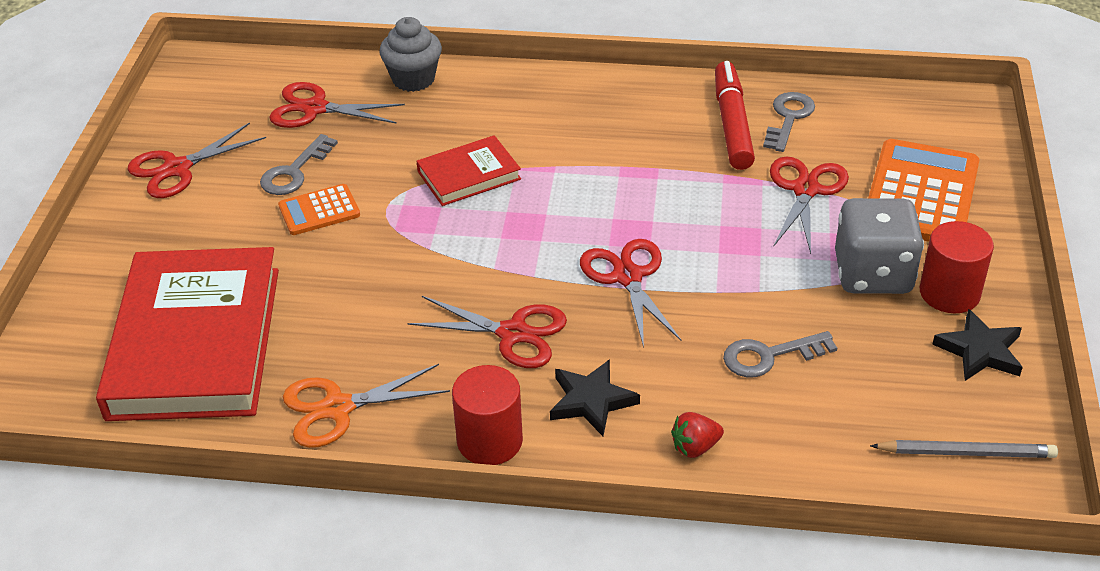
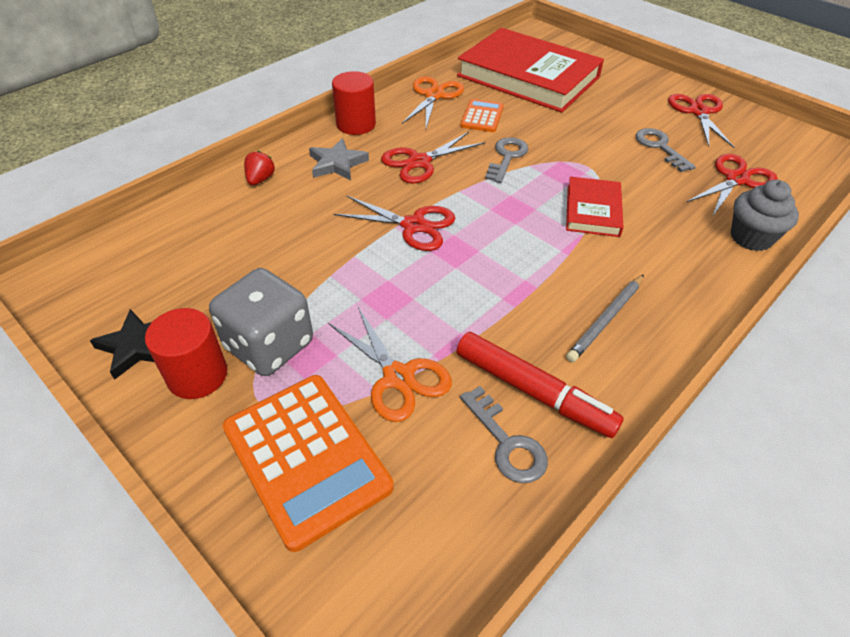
camera: 125 degrees right, 5 degrees up
orange calculator [278,184,360,235] -> orange calculator moved to [460,99,504,132]
black star [550,359,640,436] -> grey star [309,138,369,181]
grey key [723,331,837,377] -> grey key moved to [485,137,528,183]
red scissors [770,156,849,254] -> orange scissors [328,307,452,422]
grey pencil [870,440,1058,458] -> grey pencil moved to [566,274,644,362]

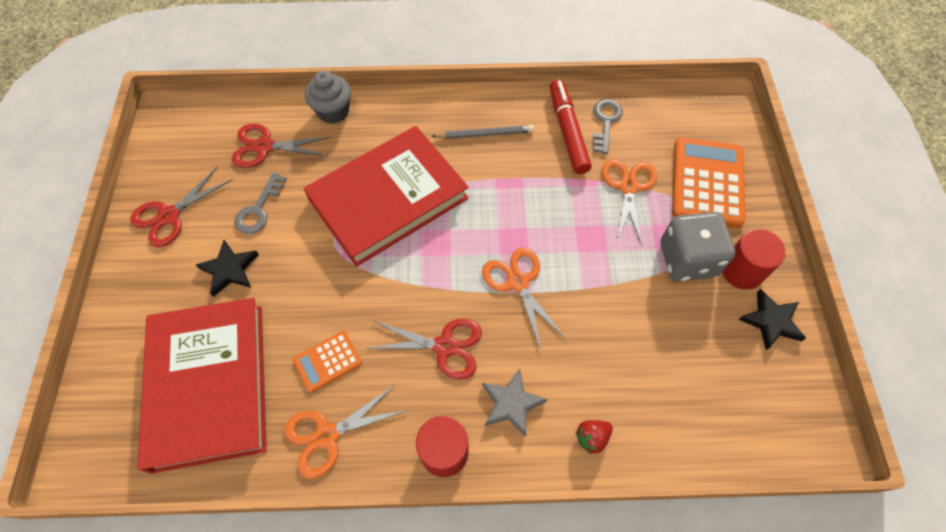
camera: 135 degrees left, 15 degrees up
red scissors [334,195,456,251] -> orange scissors [482,248,566,349]
grey key [485,137,528,183] -> none
red book [566,177,624,237] -> red book [304,126,469,267], size x2.08
none -> black star [196,240,259,297]

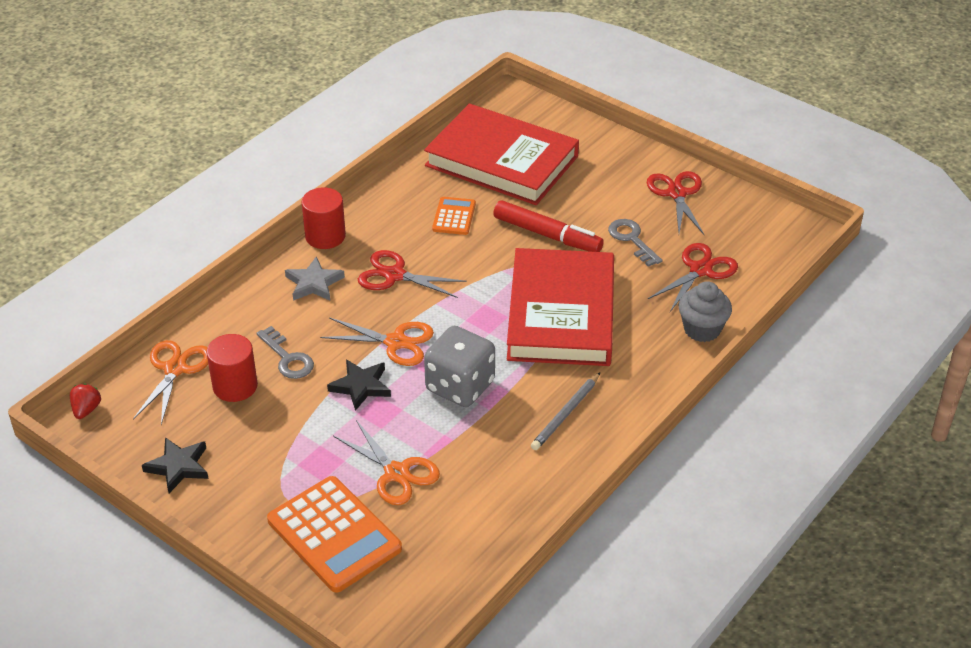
camera: 130 degrees right, 20 degrees down
black star [196,240,259,297] -> black star moved to [327,359,391,411]
orange scissors [284,384,408,479] -> orange scissors moved to [133,340,208,425]
red scissors [369,319,482,380] -> red scissors turned 60 degrees clockwise [358,250,467,298]
red marker [550,80,592,174] -> red marker moved to [493,200,604,252]
red strawberry [576,420,613,454] -> red strawberry moved to [70,383,101,419]
grey key [593,99,623,154] -> grey key moved to [256,326,314,379]
grey dice [661,212,735,281] -> grey dice moved to [424,326,495,407]
red cylinder [722,229,786,289] -> red cylinder moved to [207,334,258,402]

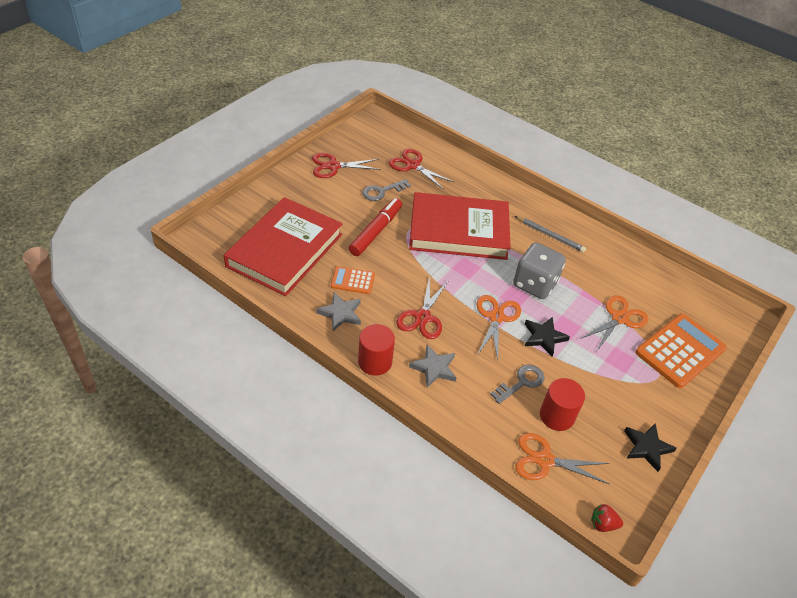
camera: 95 degrees left, 5 degrees up
grey cupcake [679,281,732,342] -> none
none -> grey star [316,292,361,331]

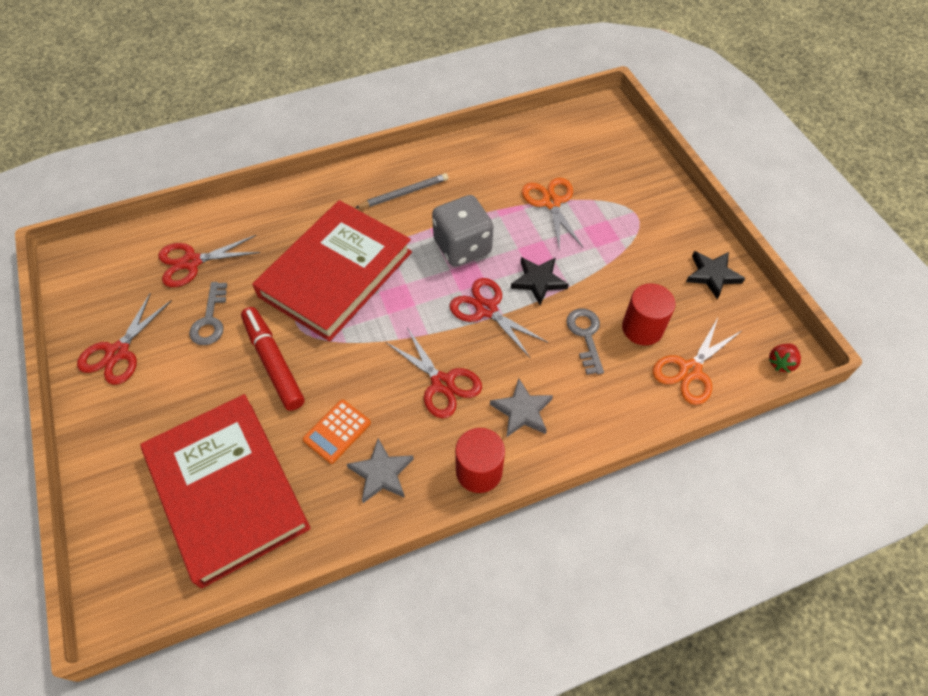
camera: 55 degrees left, 10 degrees up
orange scissors [477,295,521,360] -> red scissors [449,278,548,359]
orange calculator [635,314,727,388] -> none

